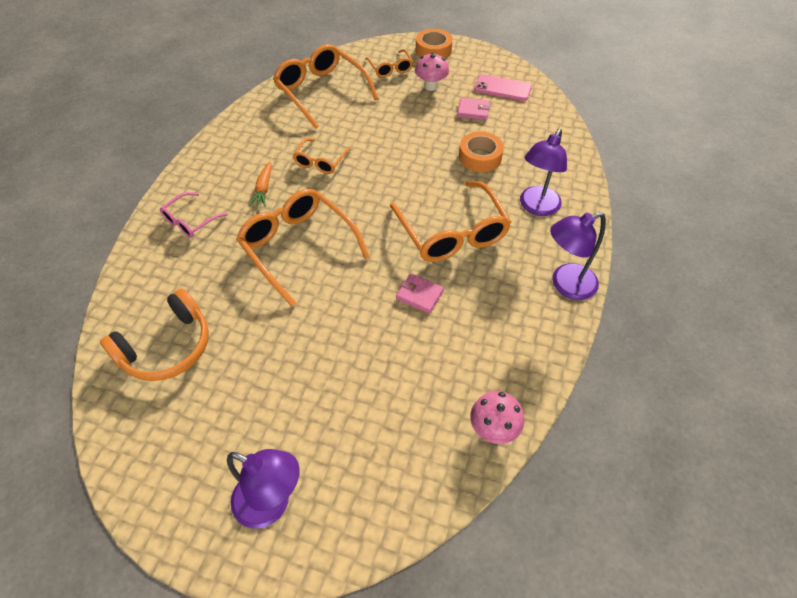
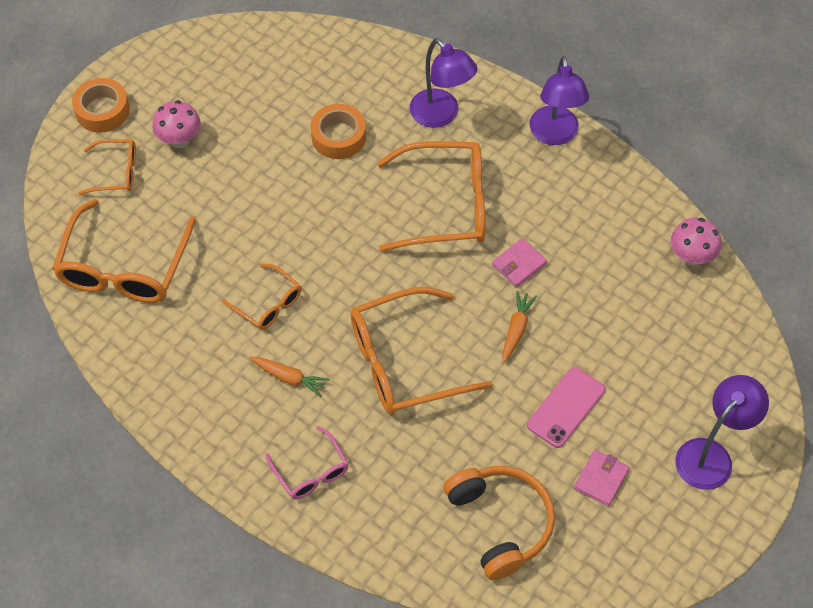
camera: 70 degrees left, 5 degrees up
orange glasses [273,44,379,129] -> orange glasses turned 60 degrees counterclockwise [52,199,196,303]
pink wallet [457,98,490,120] -> pink wallet moved to [574,450,629,506]
pink phone [474,74,532,101] -> pink phone moved to [527,367,605,448]
none -> orange carrot [502,291,537,363]

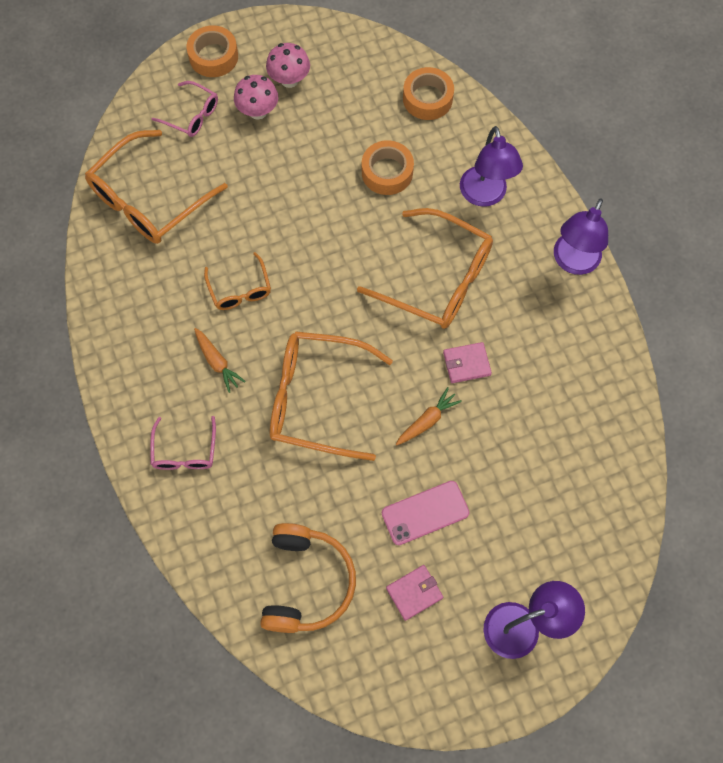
camera: 30 degrees right, 10 degrees up
orange glasses [78,139,136,195] -> pink glasses [152,81,218,137]
pink mushroom [671,218,722,266] -> pink mushroom moved to [266,43,310,88]
none -> orange tape [403,67,454,120]

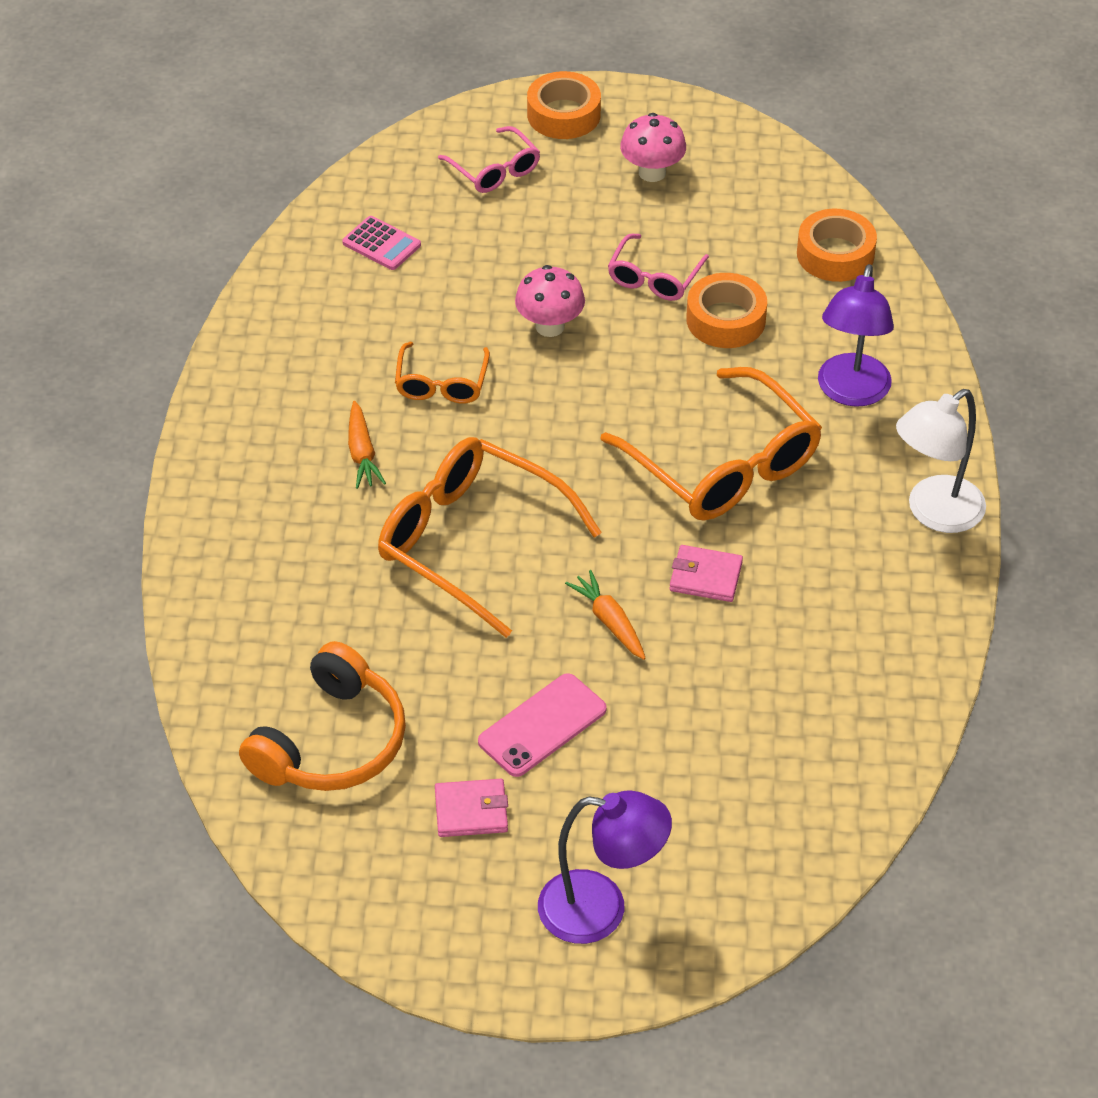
camera: 25 degrees right, 20 degrees down
orange glasses [85,130,228,244] -> pink calculator [342,216,421,270]
pink glasses [150,416,216,470] -> pink glasses moved to [608,234,709,301]
pink mushroom [234,75,278,120] -> pink mushroom moved to [515,265,585,337]
pink phone [382,481,469,545] -> pink phone turned 45 degrees counterclockwise [478,673,607,777]
orange carrot [396,387,462,445] -> orange carrot turned 105 degrees counterclockwise [565,570,646,660]
purple lamp [554,199,608,275] -> white lamp [896,389,986,533]

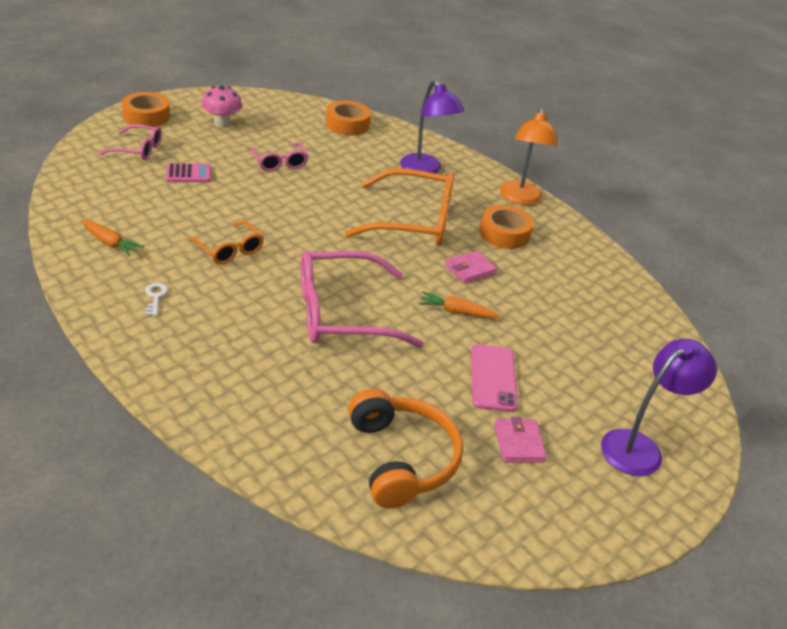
camera: 50 degrees left, 10 degrees down
pink calculator [342,216,421,270] -> pink calculator moved to [166,163,211,182]
orange carrot [348,401,386,489] -> orange carrot moved to [81,220,144,256]
orange glasses [378,437,602,638] -> pink glasses [301,251,424,348]
pink wallet [435,779,508,837] -> pink wallet turned 45 degrees counterclockwise [494,417,547,462]
pink mushroom [515,265,585,337] -> none
orange tape [686,273,767,348] -> orange tape moved to [479,205,533,249]
white lamp [896,389,986,533] -> orange lamp [500,108,558,205]
none -> white key [145,283,168,316]

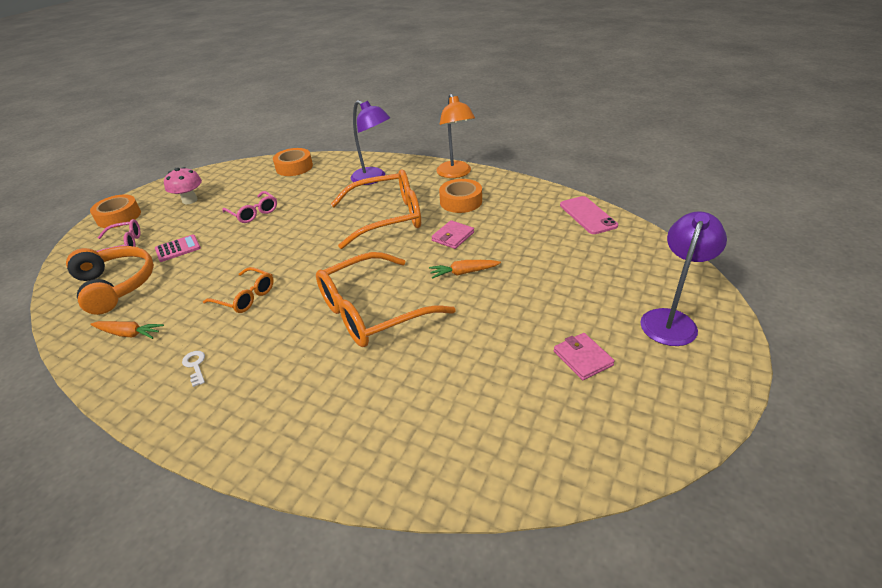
camera: 15 degrees left, 0 degrees up
pink glasses [301,251,424,348] -> orange glasses [316,252,456,347]
orange headphones [348,389,463,508] -> orange headphones moved to [66,246,154,315]
pink phone [471,344,518,412] -> pink phone moved to [560,196,618,234]

